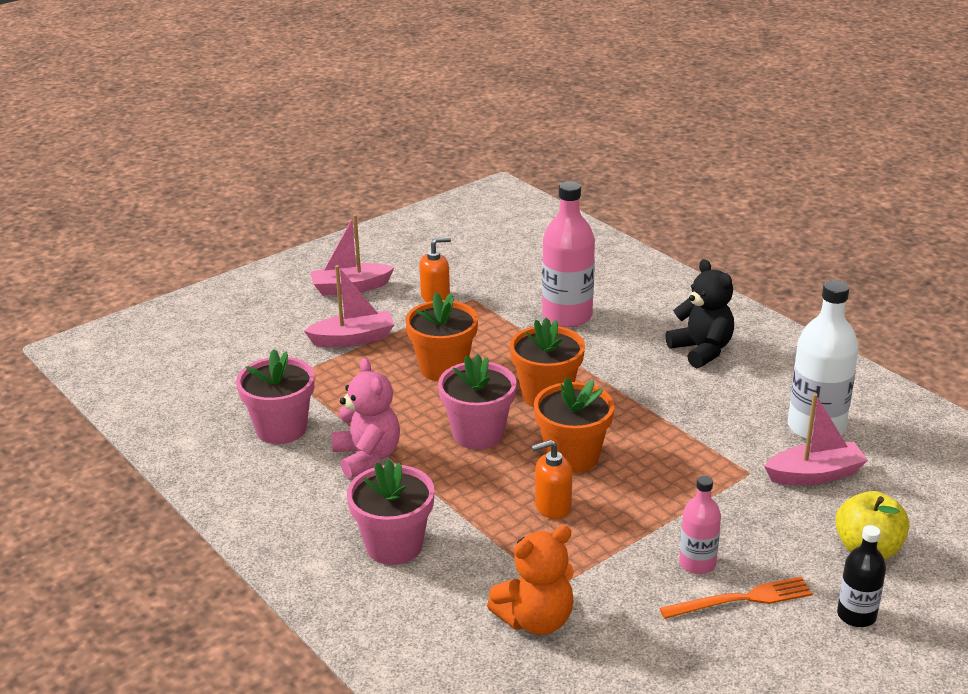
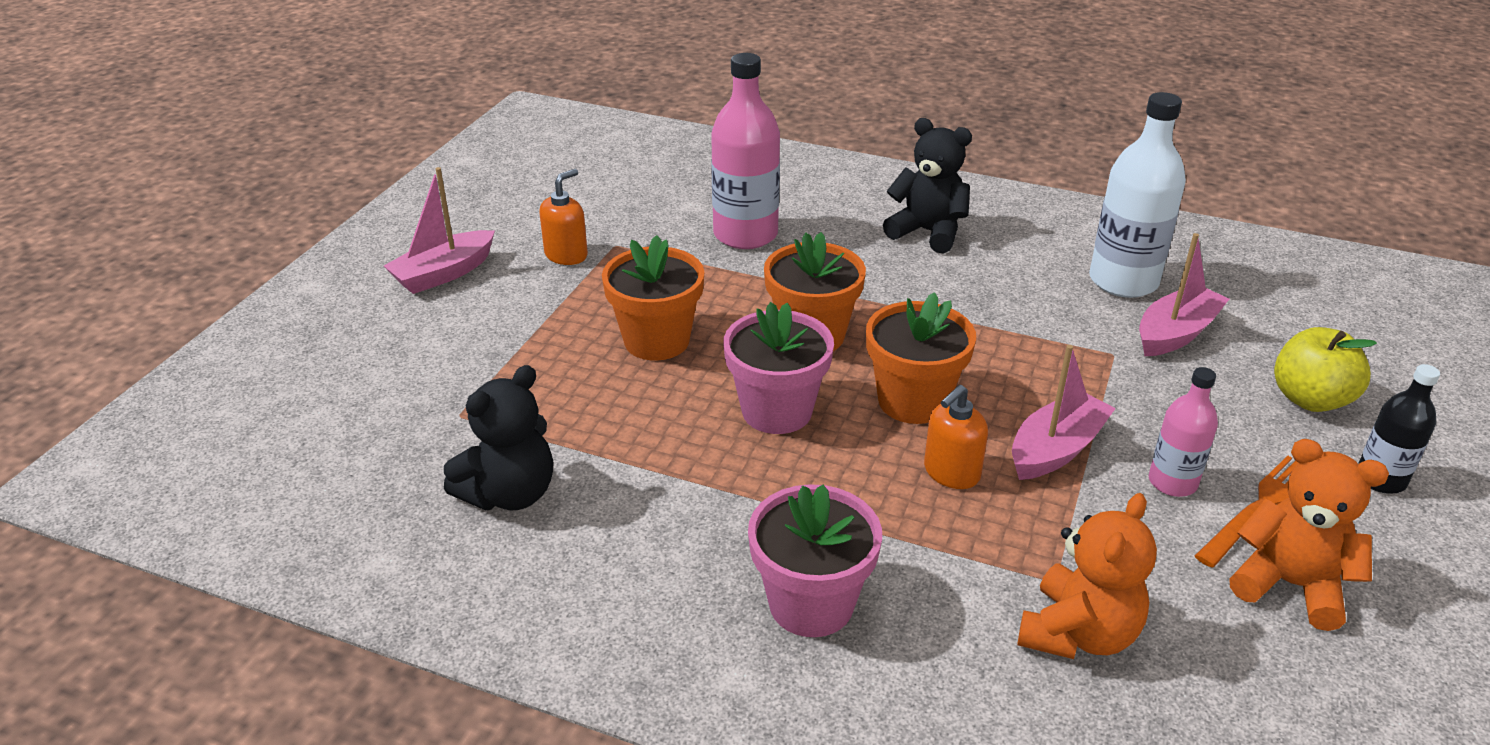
camera: 30 degrees left, 5 degrees up
pink flower pot [236,349,315,444] -> black teddy bear [444,365,553,510]
pink boat [304,265,394,347] -> pink boat moved to [1012,345,1116,480]
pink teddy bear [331,358,400,479] -> none
none -> orange teddy bear [1229,439,1389,631]

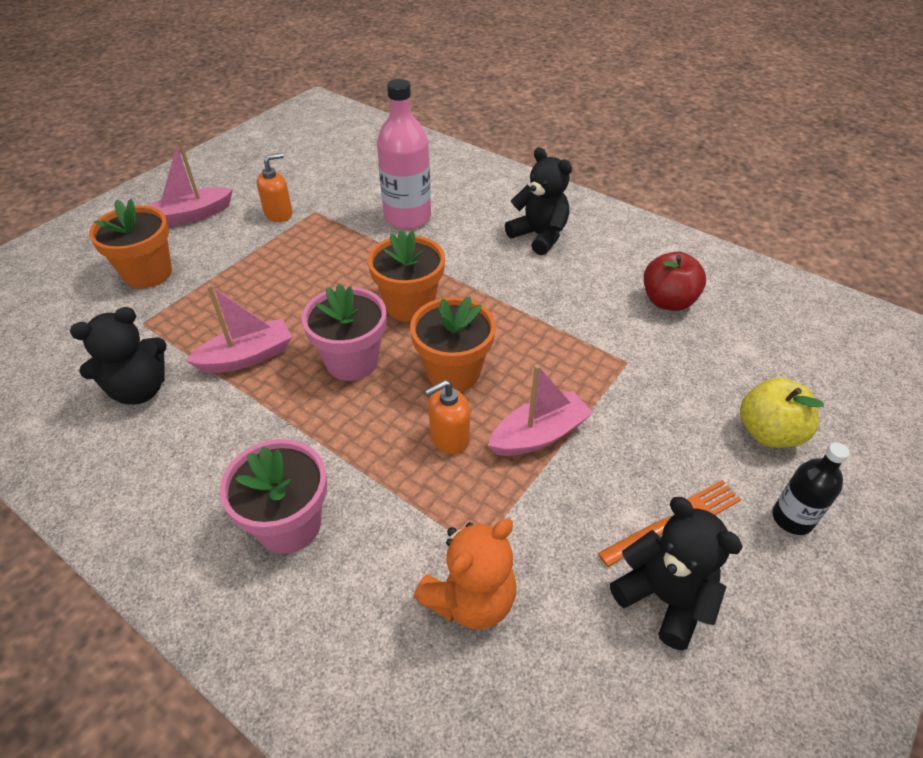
camera: 15 degrees right, 10 degrees up
orange flower pot [602,235,704,361] -> orange flower pot moved to [89,199,172,288]
white bottle [1089,92,1186,298] -> red apple [644,251,706,311]
pink boat [1139,233,1229,356] -> pink boat moved to [186,284,292,373]
pink bottle [1149,367,1218,497] -> none
orange teddy bear [1229,439,1389,631] -> black teddy bear [610,497,743,651]

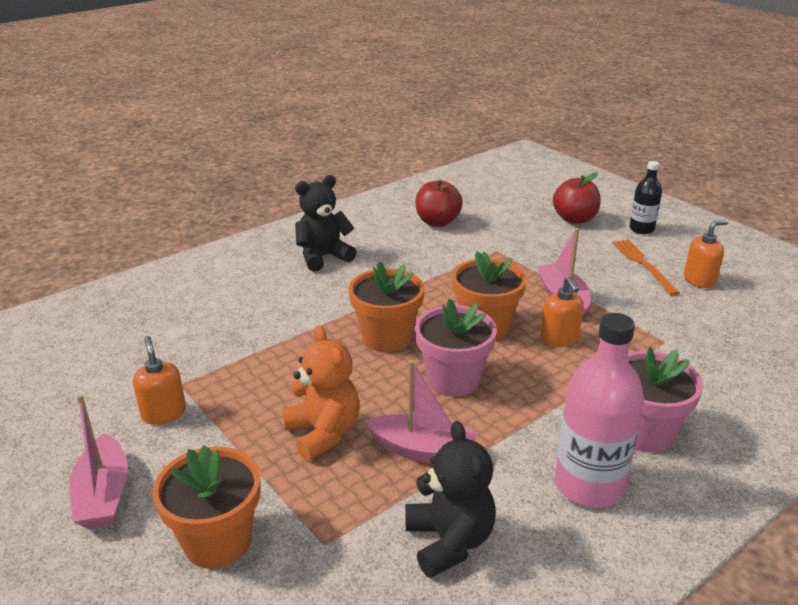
camera: 75 degrees left, 15 degrees down
pink boat [186,284,292,373] -> pink boat turned 120 degrees clockwise [365,360,478,463]
pink bottle [377,79,431,229] -> pink bottle moved to [555,313,644,508]
orange teddy bear [413,518,516,629] -> orange teddy bear moved to [283,325,359,461]
black teddy bear [610,497,743,651] -> orange soap dispenser [684,220,728,288]
yellow apple [740,378,824,448] -> red apple [553,172,601,224]

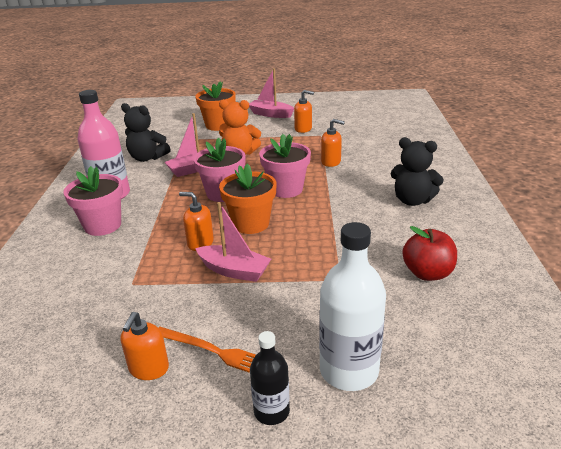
camera: 130 degrees right, 0 degrees up
black teddy bear [295,175,357,272] -> black teddy bear turned 105 degrees clockwise [391,137,444,206]
orange flower pot [349,261,424,352] -> pink flower pot [259,134,311,198]
red apple [553,172,601,224] -> white bottle [319,222,386,391]
none -> orange soap dispenser [321,119,345,167]

